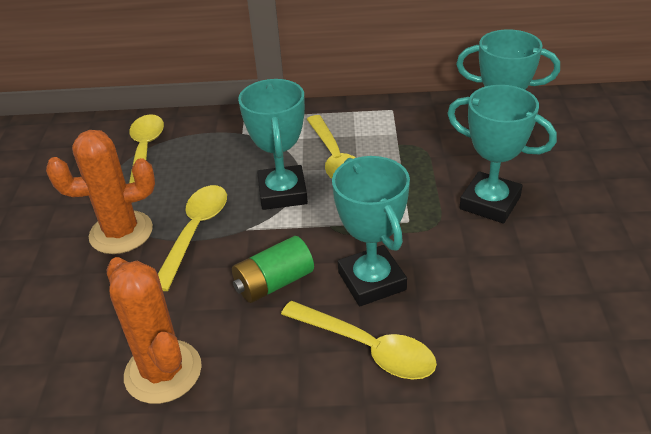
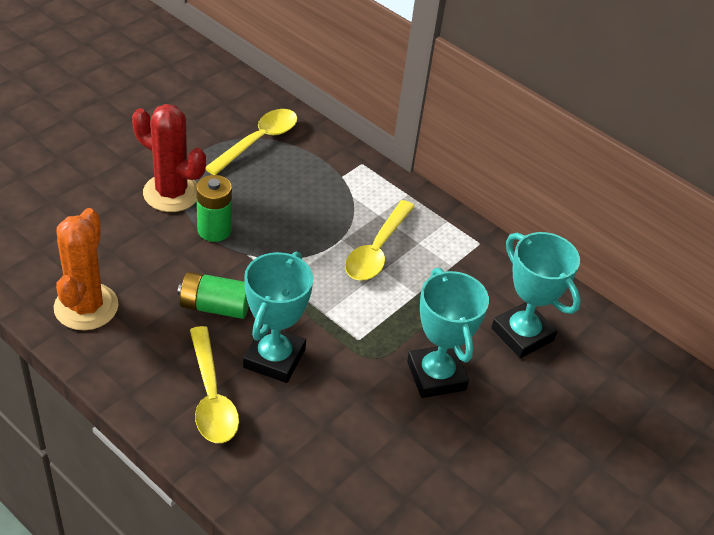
camera: 35 degrees right, 5 degrees up
orange cactus [46,130,155,254] -> red cactus [132,104,206,212]
yellow spoon [158,185,227,291] -> green battery [196,175,232,242]
turquoise trophy [238,79,308,210] -> none

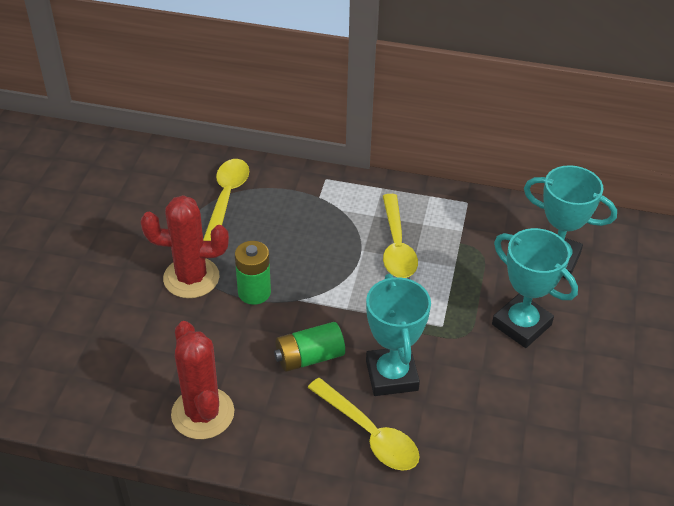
camera: 25 degrees left, 0 degrees up
orange cactus [54,208,119,330] -> red cactus [171,321,235,439]

